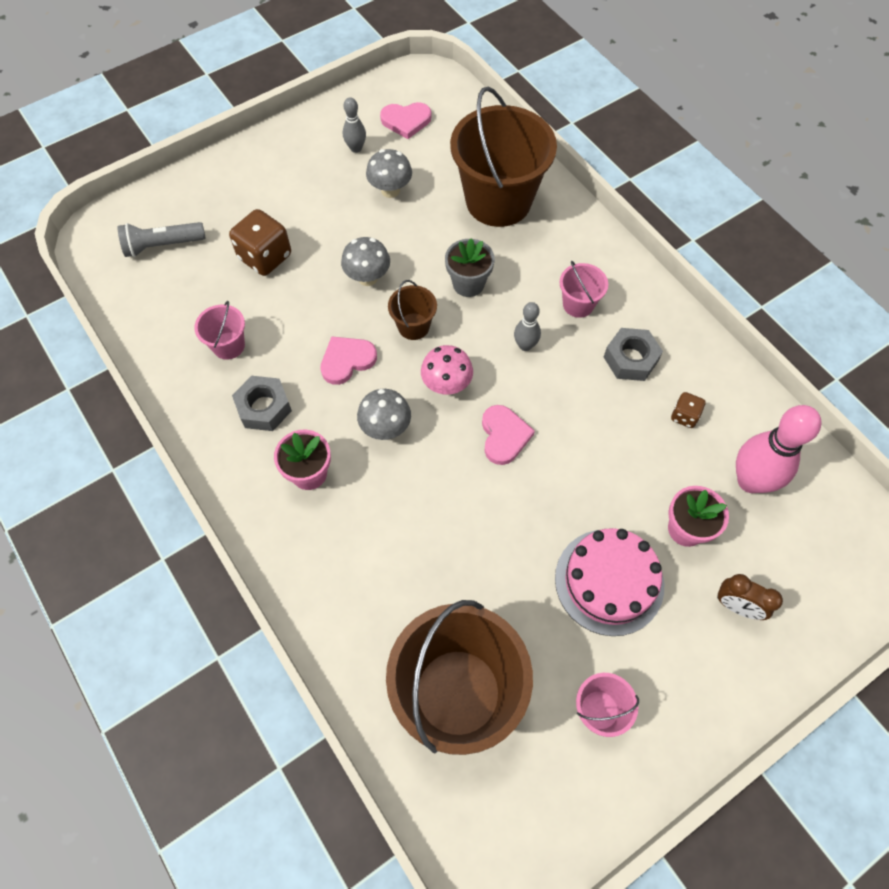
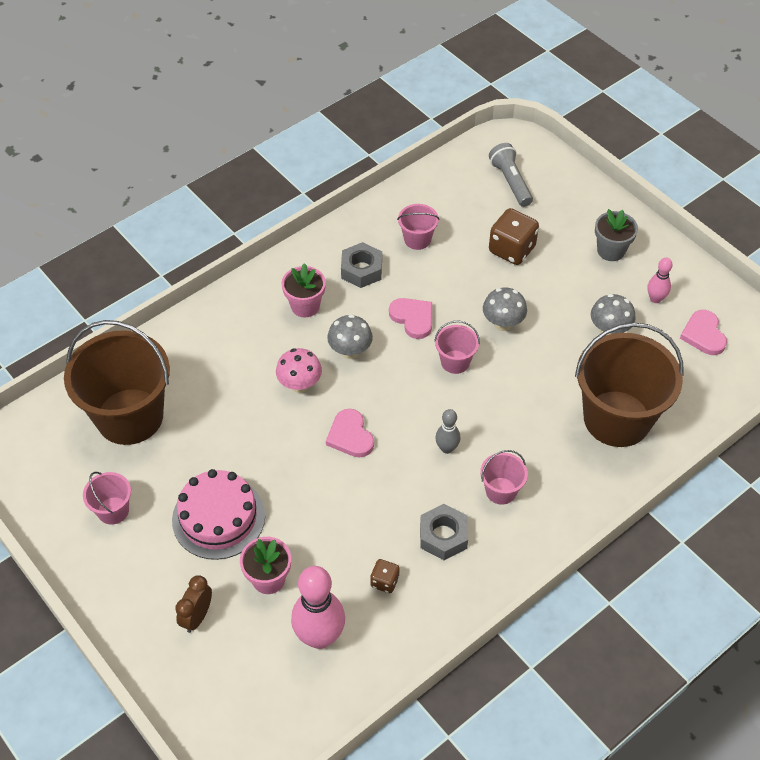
camera: 85 degrees right, 10 degrees down
grey bowling pin [343,97,366,153] -> pink bowling pin [647,257,673,303]
brown bucket [388,280,437,340] -> pink bucket [434,320,480,374]
pink mushroom [421,345,473,395] -> pink mushroom moved to [276,348,322,393]
grey flower pot [445,239,495,297] -> grey flower pot moved to [595,209,638,261]
pink heart [482,405,535,465] -> pink heart turned 75 degrees clockwise [326,409,374,458]

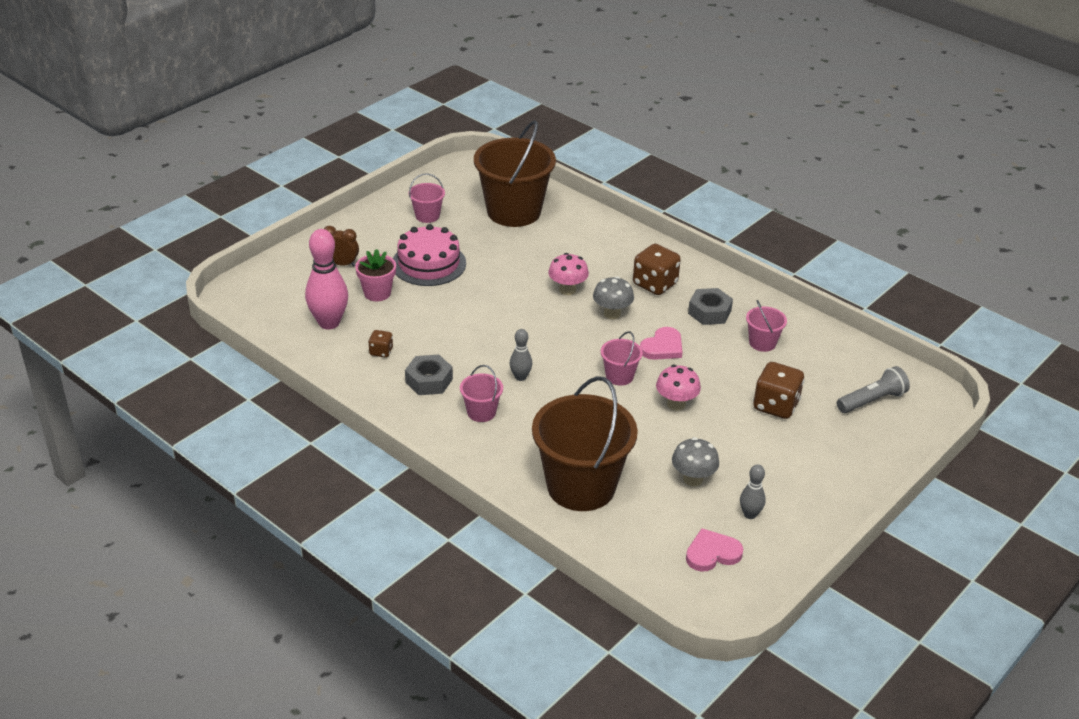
camera: 80 degrees right, 15 degrees down
pink flower pot [282,263,326,318] -> brown dice [633,244,681,295]
pink heart [326,409,374,458] -> none
grey mushroom [483,287,527,331] -> pink mushroom [656,365,701,411]
grey flower pot [595,209,638,261] -> none
pink bowling pin [647,257,673,303] -> grey bowling pin [740,464,766,519]

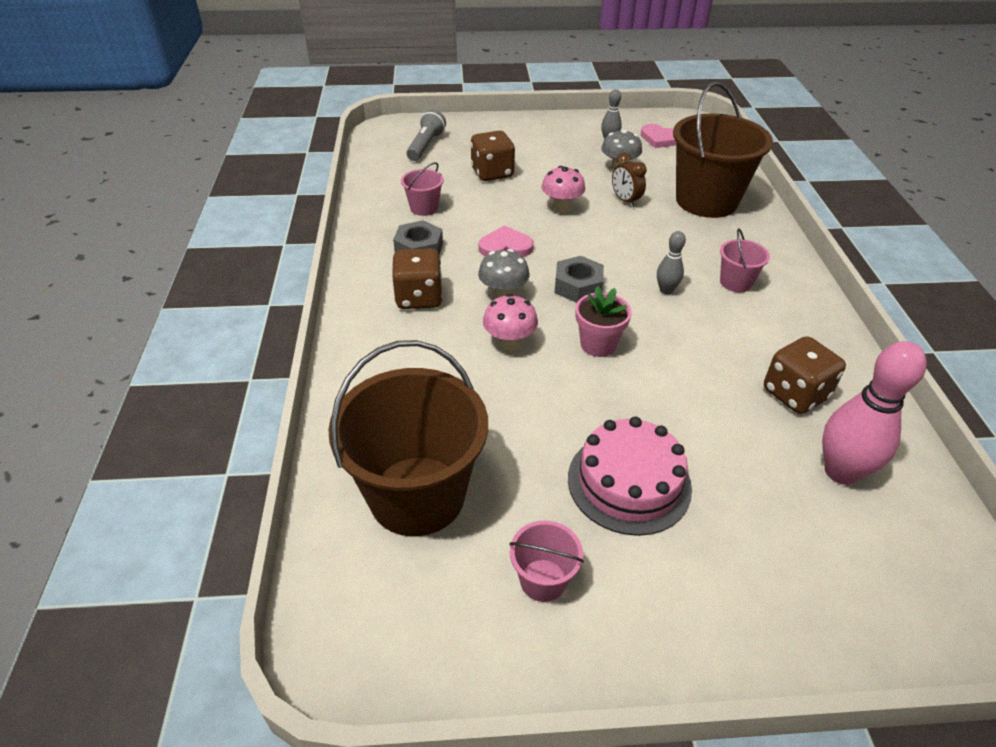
camera: 135 degrees left, 5 degrees up
brown clock [324,226,359,267] -> brown clock moved to [612,153,647,207]
pink flower pot [355,249,396,301] -> pink flower pot moved to [575,286,632,357]
brown dice [368,330,393,358] -> brown dice [764,336,846,414], size x1.89
grey nut [405,354,453,395] -> grey nut moved to [554,256,604,303]
pink bucket [601,331,643,386] -> none
grey flashlight [837,366,910,413] -> grey flashlight turned 90 degrees clockwise [406,109,446,161]

